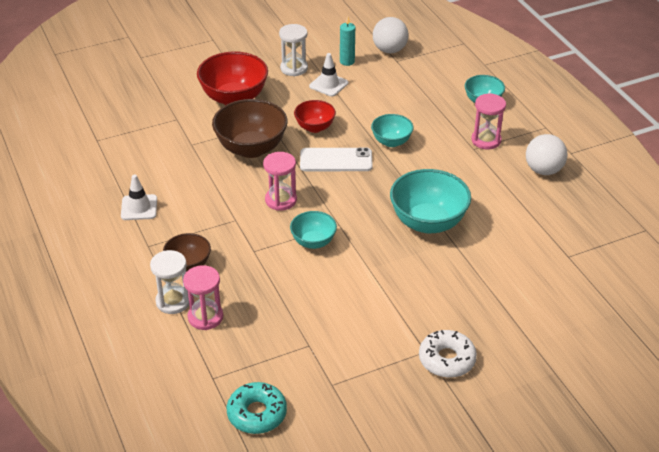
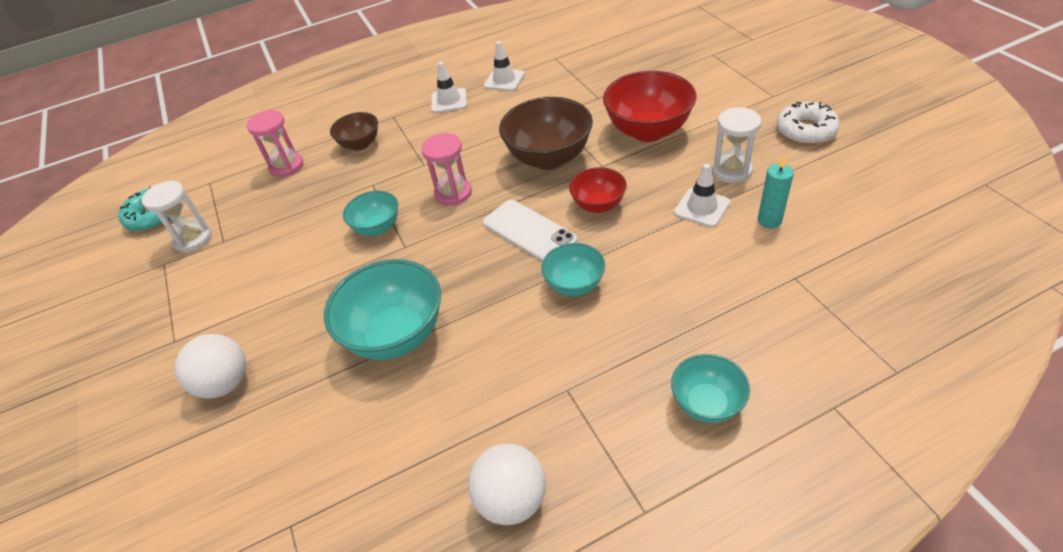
camera: 95 degrees right, 5 degrees up
white hourglass [150,250,189,314] -> white hourglass moved to [142,181,212,253]
white phone [300,147,373,171] -> white phone turned 45 degrees counterclockwise [483,200,577,261]
white ball [373,17,409,53] -> white ball moved to [175,334,246,399]
white donut [419,330,477,378] -> white donut moved to [776,102,840,145]
pink hourglass [471,93,506,149] -> none
none -> white traffic cone [484,41,525,91]

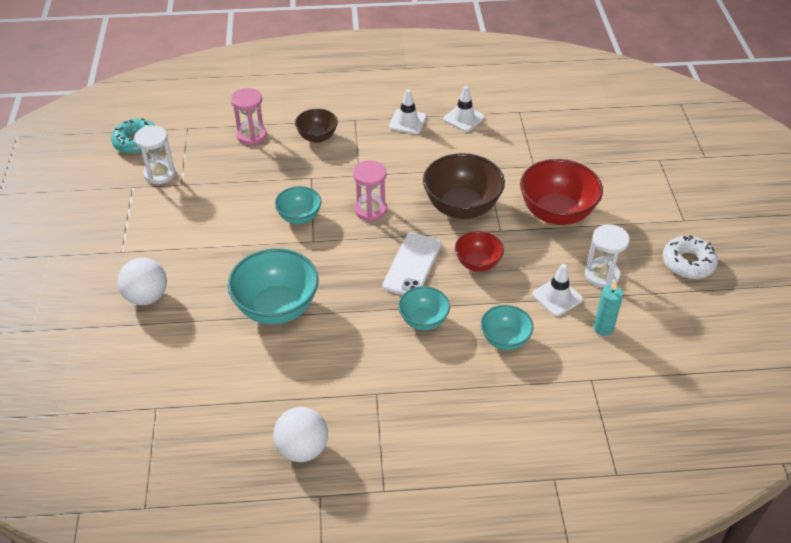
camera: 15 degrees right, 0 degrees up
white phone [483,200,577,261] -> white phone turned 45 degrees clockwise [383,233,441,295]
turquoise bowl [671,354,750,423] -> turquoise bowl moved to [481,305,533,350]

